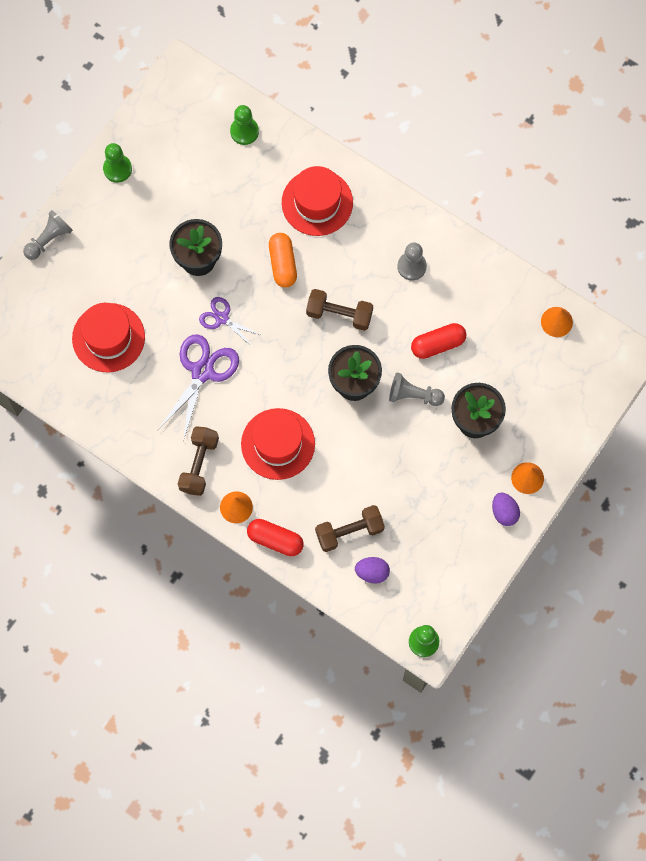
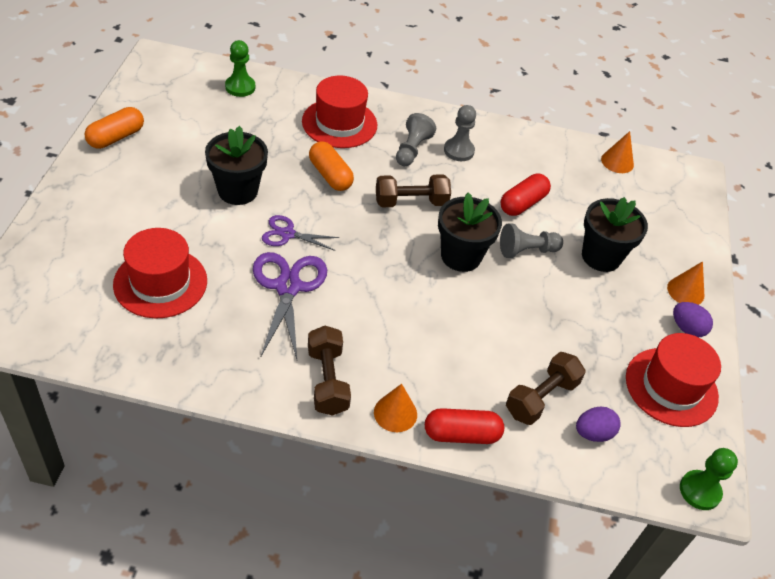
camera: 30 degrees left, 25 degrees down
grey pawn [23,210,73,260] -> grey pawn moved to [396,113,436,166]
green pawn [103,143,132,183] -> orange capsule [85,107,144,149]
red hat [241,408,315,480] -> red hat moved to [626,333,721,427]

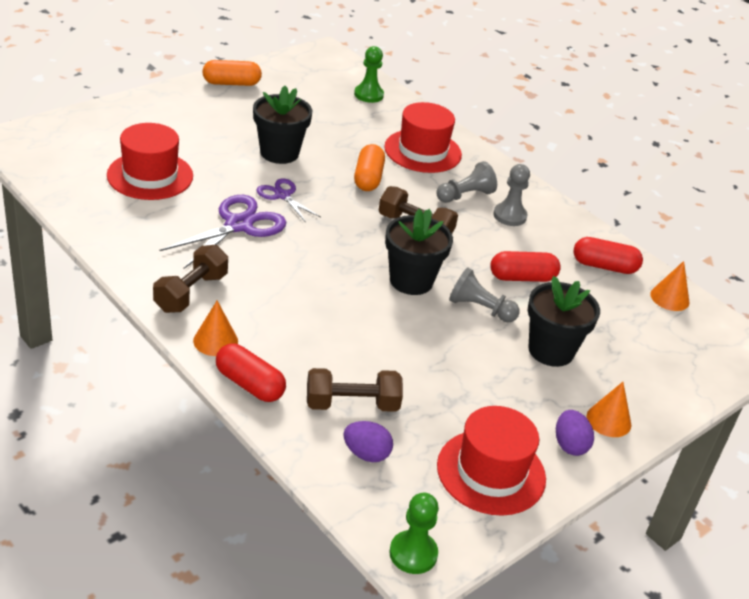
camera: 40 degrees right, 10 degrees down
none -> red capsule [573,237,643,274]

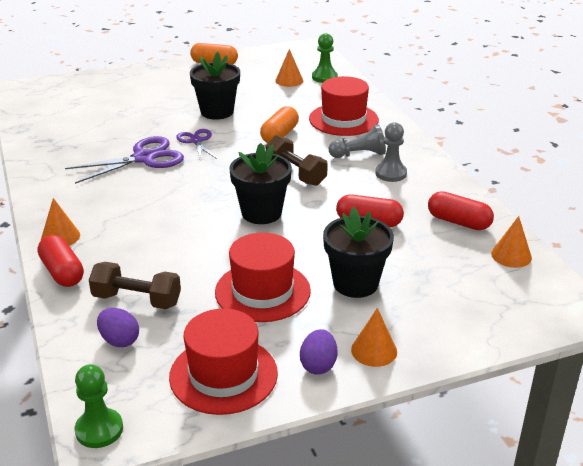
camera: 25 degrees right, 5 degrees down
red hat [107,123,193,200] -> red hat moved to [215,232,311,322]
brown dumbbell [153,245,228,313] -> none
grey pawn [449,267,520,322] -> none
none -> orange cone [275,49,303,87]

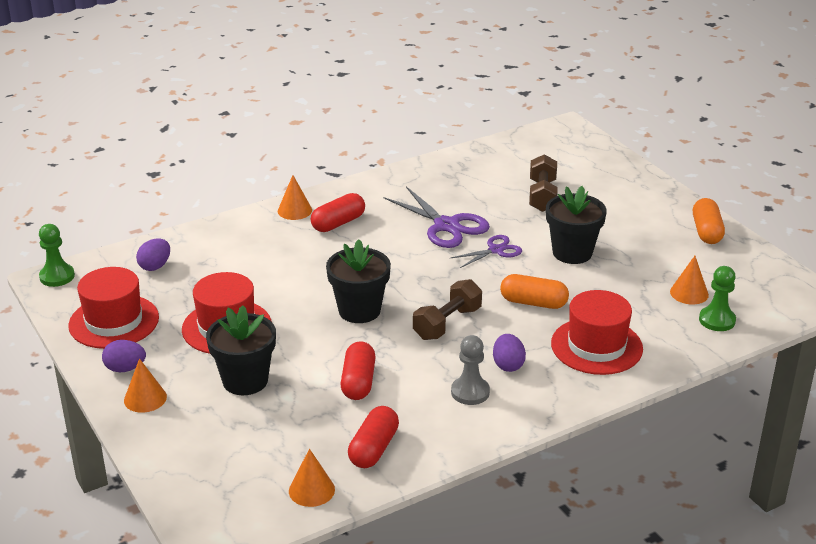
camera: 80 degrees right, 0 degrees up
red capsule [38,235,84,287] -> red capsule moved to [311,193,365,232]
brown dumbbell [89,262,181,309] -> brown dumbbell moved to [529,154,558,212]
grey pawn [329,124,386,158] -> purple egg [493,334,526,372]

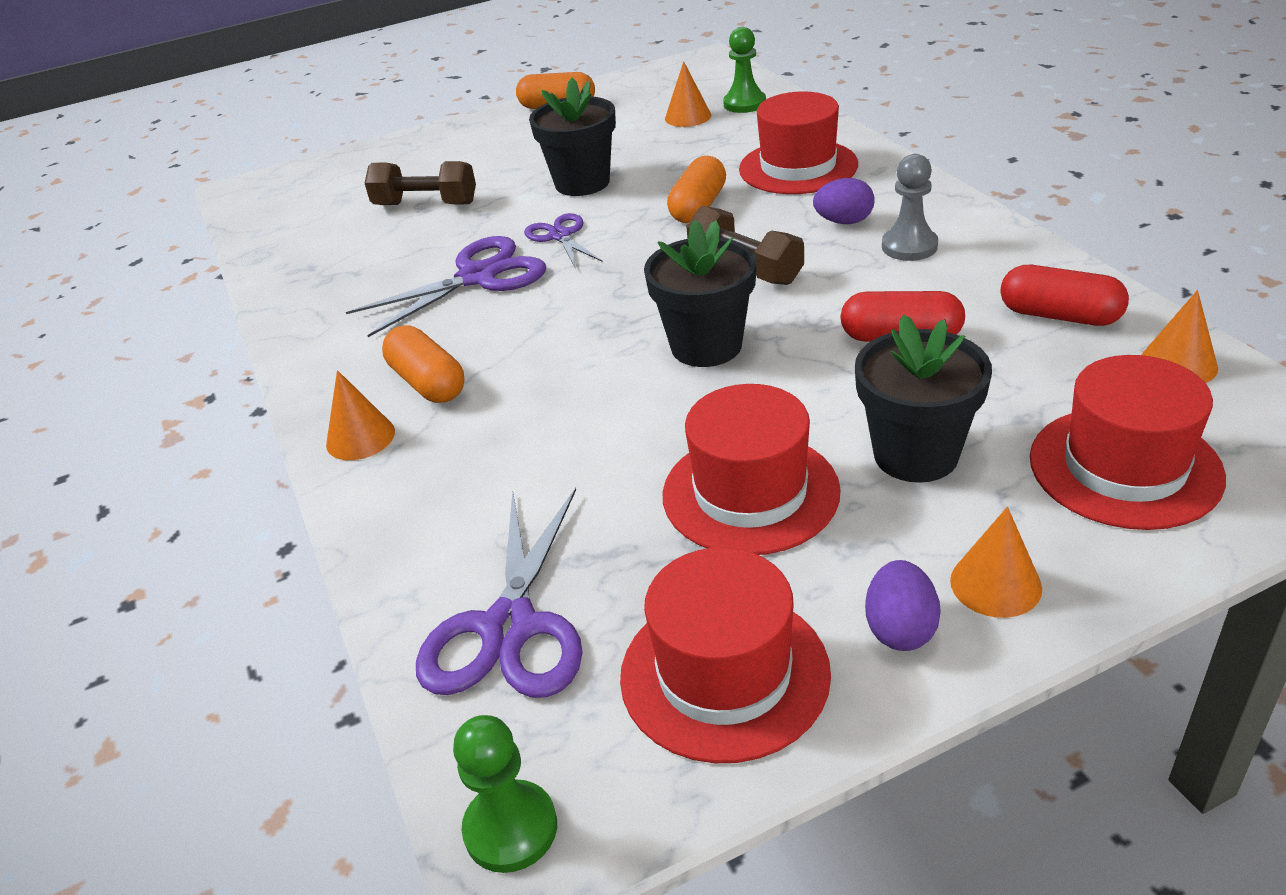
camera: 80 degrees left, 5 degrees up
purple egg [136,238,170,271] -> purple scissors [416,488,583,698]
red capsule [311,193,365,232] -> orange capsule [382,325,464,403]
none -> red hat [1030,355,1226,530]

